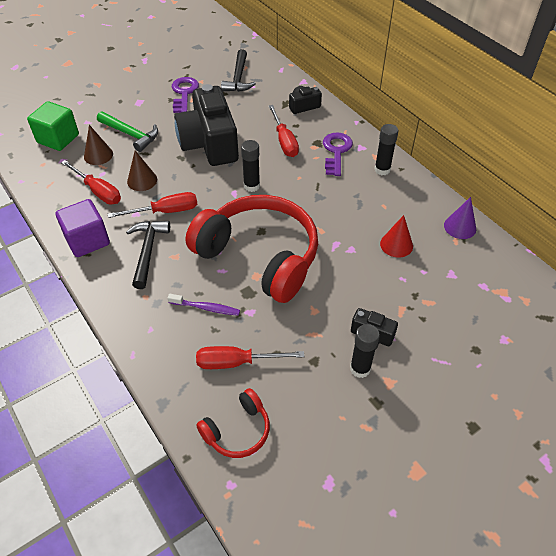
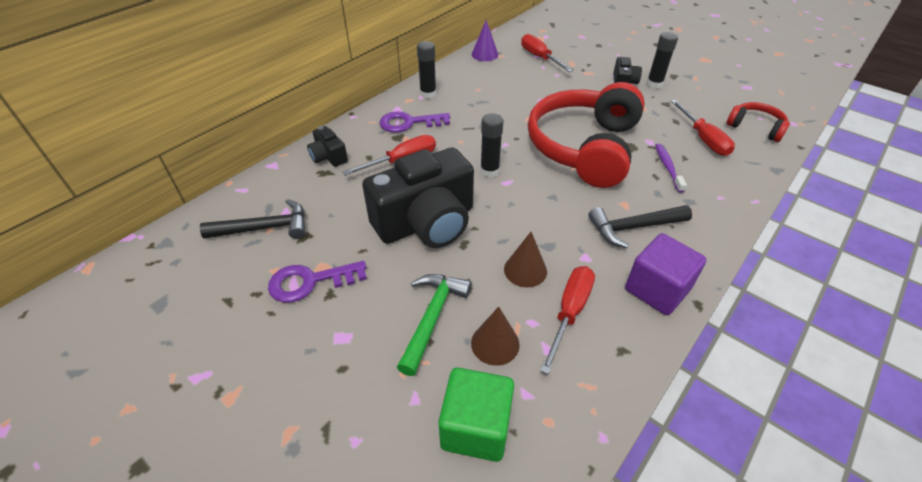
camera: 105 degrees left, 5 degrees down
red screwdriver [108,192,197,218] -> red screwdriver moved to [521,34,573,72]
red cone [380,215,413,258] -> none

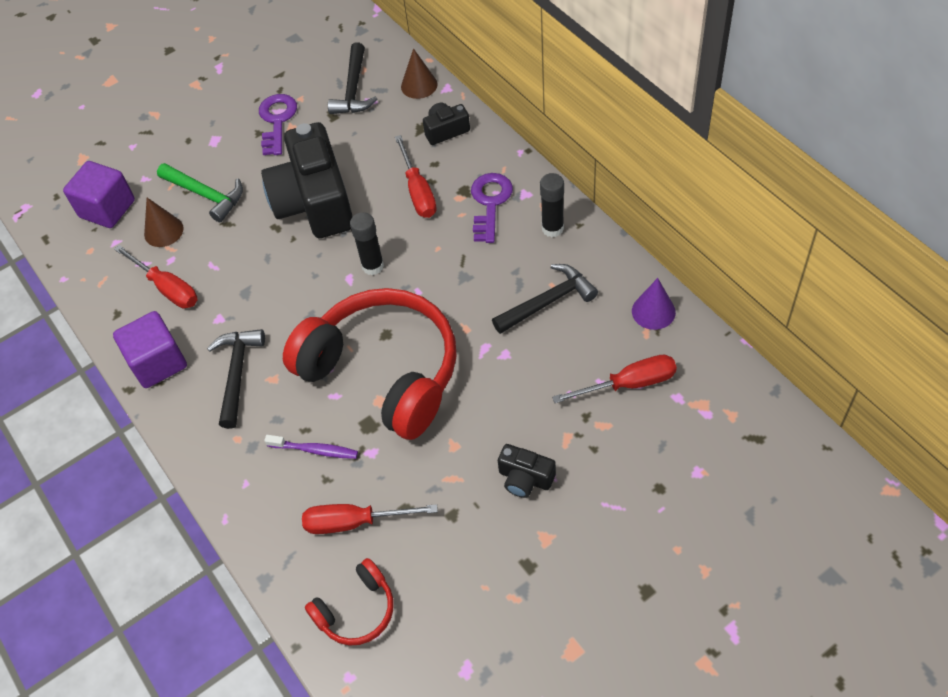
camera: 110 degrees right, 10 degrees up
green cube [438,368,514,462] -> purple cube [63,161,135,228]
brown cone [504,232,547,287] -> brown cone moved to [401,48,437,99]
black glue stick [647,32,678,89] -> none
none -> black hammer [492,264,598,334]

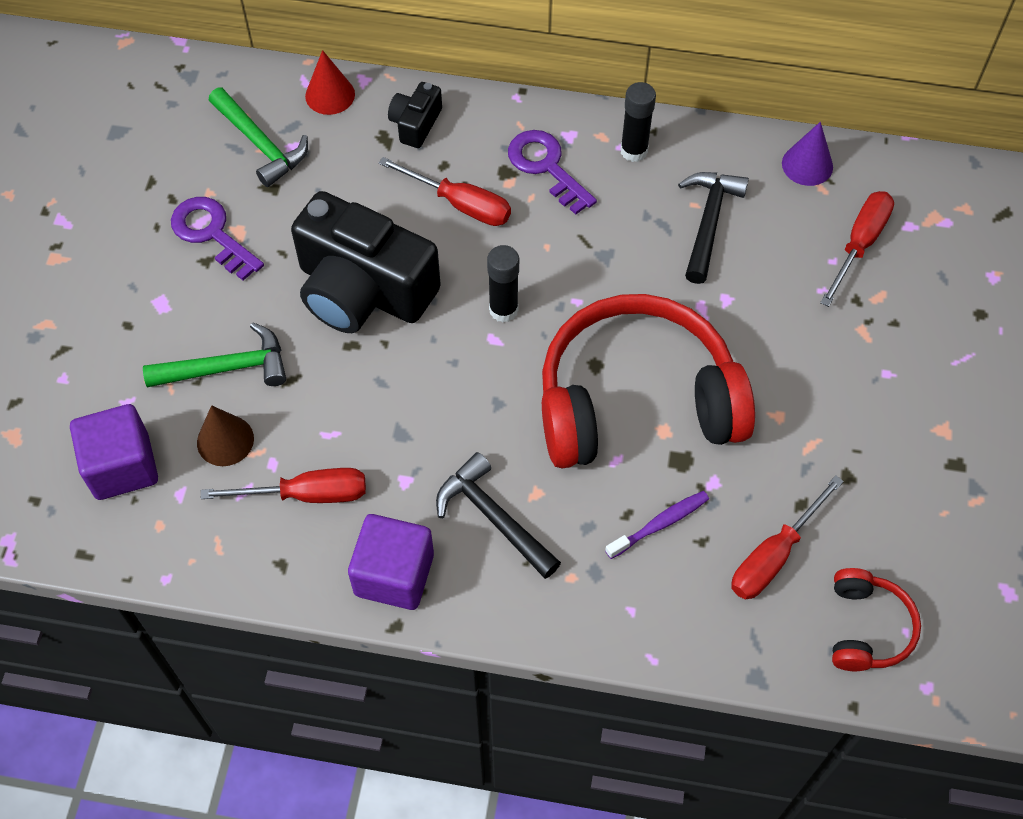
camera: 50 degrees left, 5 degrees up
black hammer [328,43,377,114] -> green hammer [209,87,308,187]
brown cone [401,48,437,99] -> red cone [305,50,355,115]
black camera [498,444,556,498] -> none

